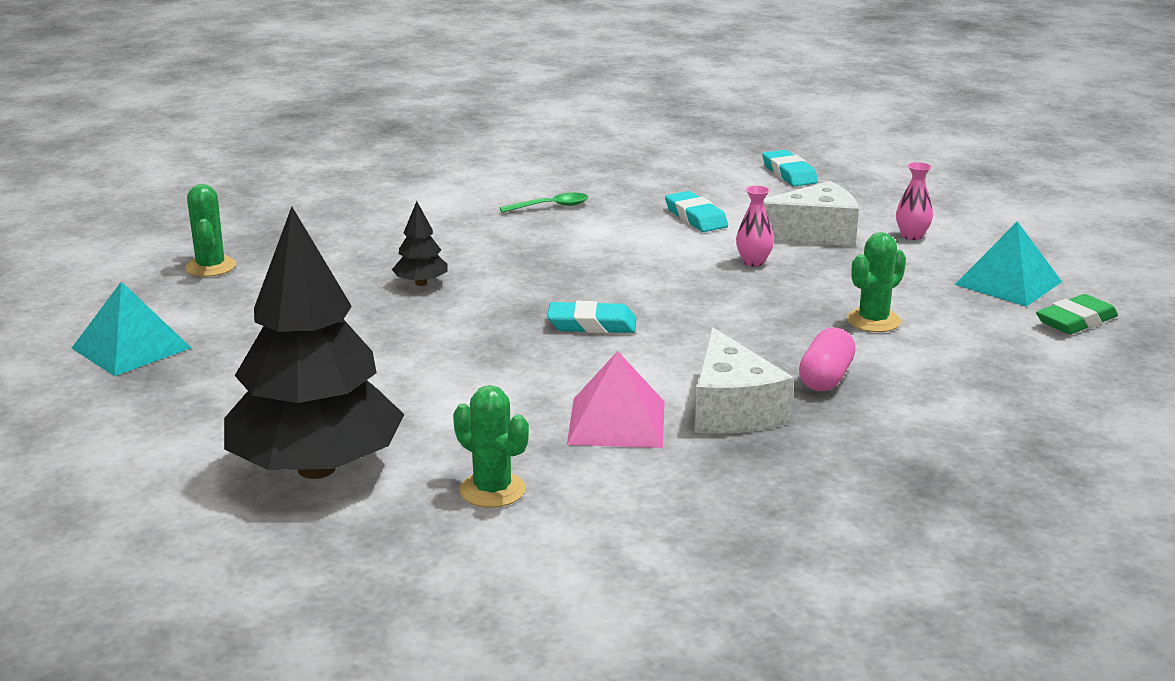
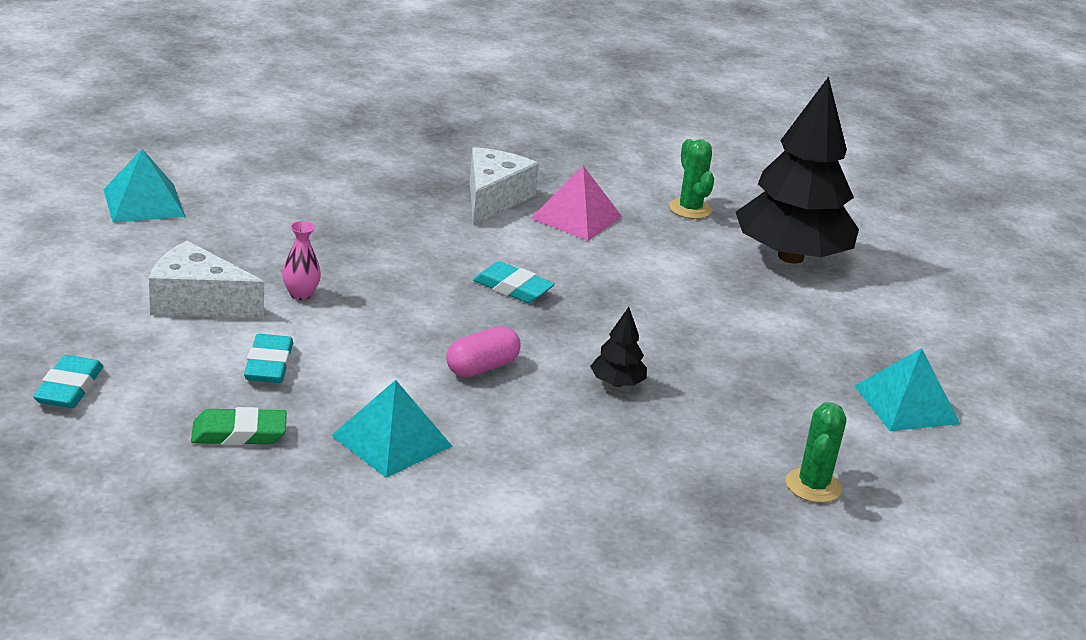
camera: 155 degrees left, 5 degrees up
green spoon [499,193,588,213] -> turquoise pyramid [331,380,452,478]
pink capsule [799,328,856,391] -> pink capsule moved to [446,326,521,377]
green cactus [847,232,906,332] -> none
pink vase [896,162,933,240] -> none
green eraser [1036,294,1118,334] -> green eraser moved to [191,407,287,445]

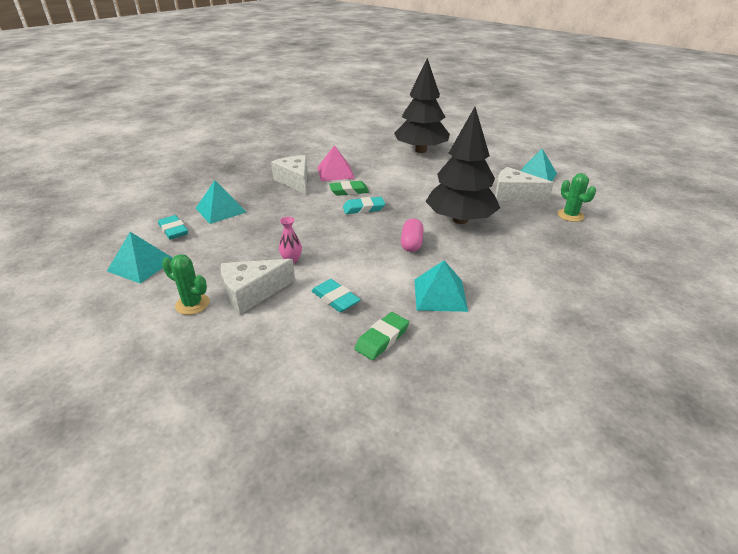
camera: 40 degrees left, 5 degrees up
turquoise eraser [33,355,103,408] -> turquoise eraser moved to [158,215,188,240]
black tree [590,307,647,387] -> black tree [426,107,500,224], size x2.50
green cactus [669,139,714,219] -> green cactus moved to [162,254,210,315]
none -> turquoise pyramid [195,180,246,224]
none -> green eraser [329,181,369,196]
none -> white cheese [495,167,554,202]

